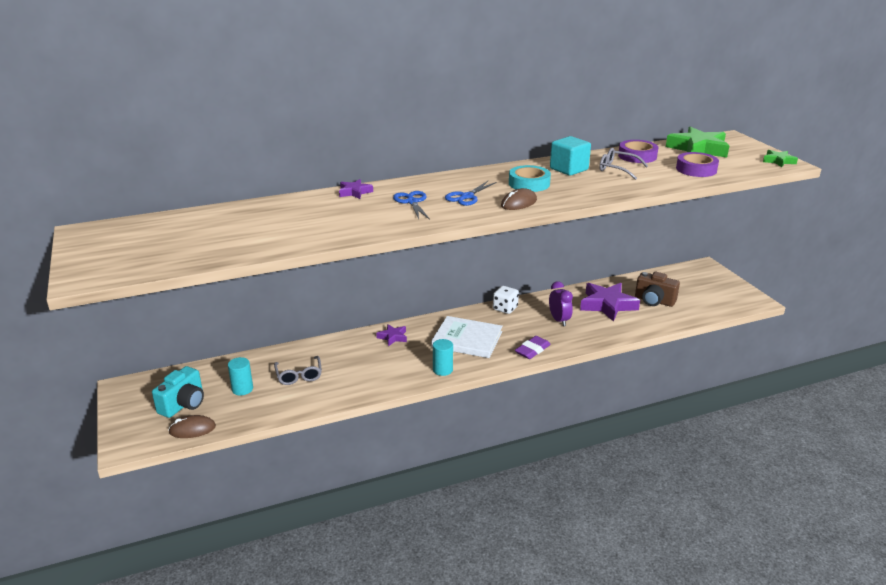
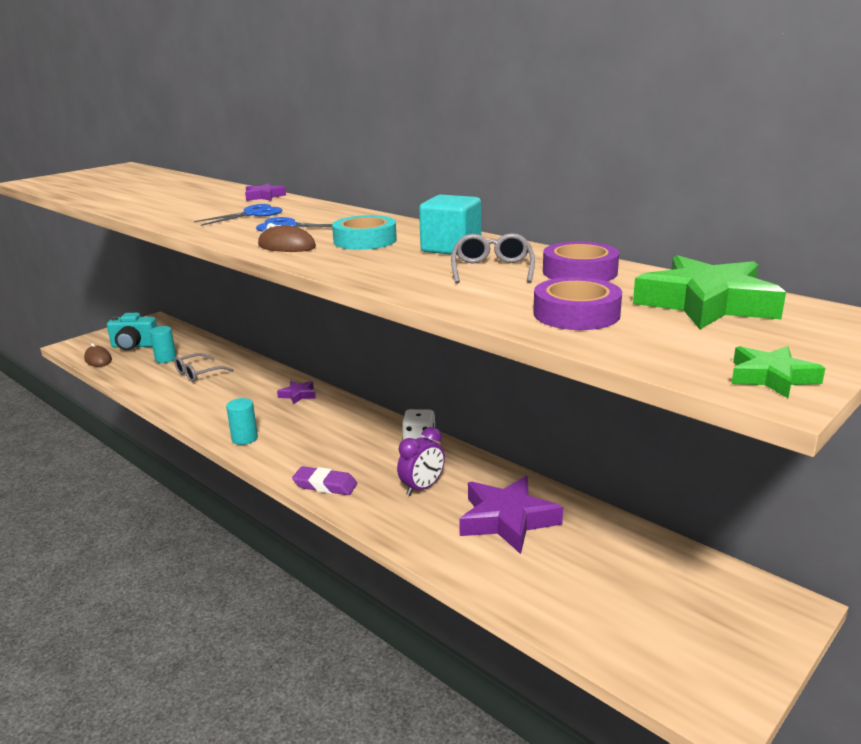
camera: 65 degrees right, 5 degrees down
white book [431,316,503,358] -> none
brown camera [635,272,680,307] -> none

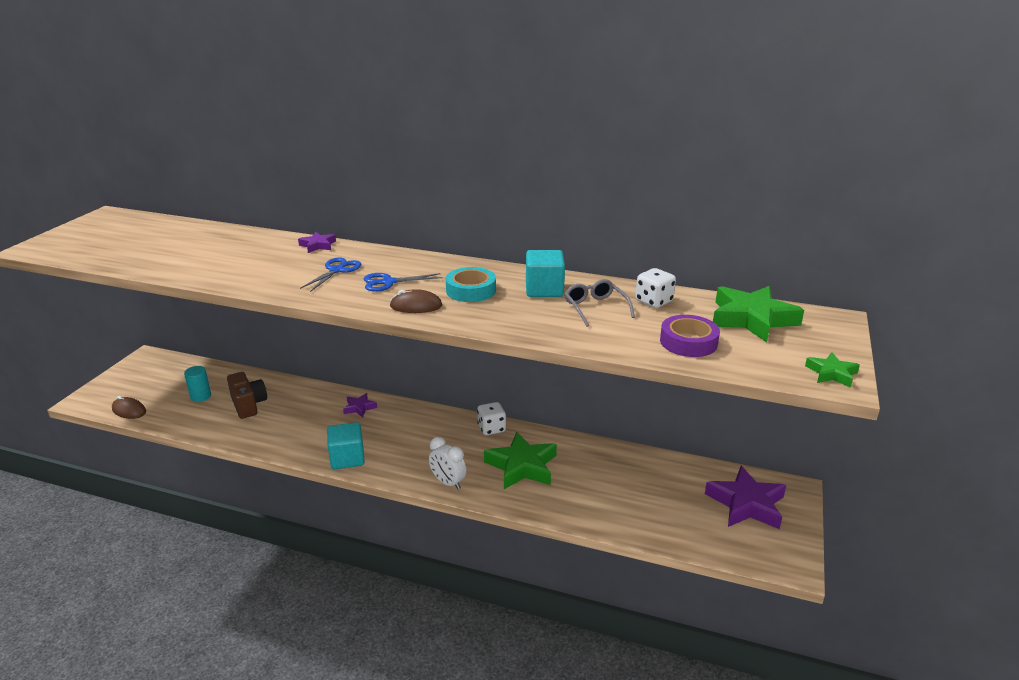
camera: 25 degrees left, 5 degrees up
turquoise camera [107,313,157,351] -> none
grey glasses [174,353,234,382] -> brown camera [227,372,267,419]
turquoise cylinder [226,398,258,445] -> turquoise cube [327,422,365,469]
purple eraser [292,466,357,495] -> white clock [429,437,466,490]
purple clock [397,427,445,496] -> green star [484,432,557,489]
purple star [459,476,563,554] -> purple star moved to [705,466,786,529]
purple tape [543,241,619,281] -> white dice [635,268,676,308]

